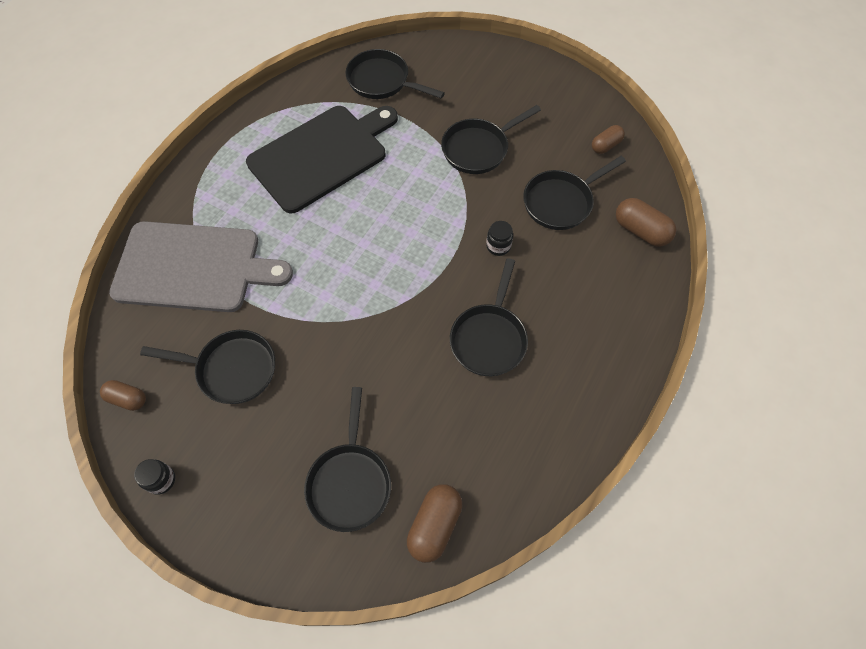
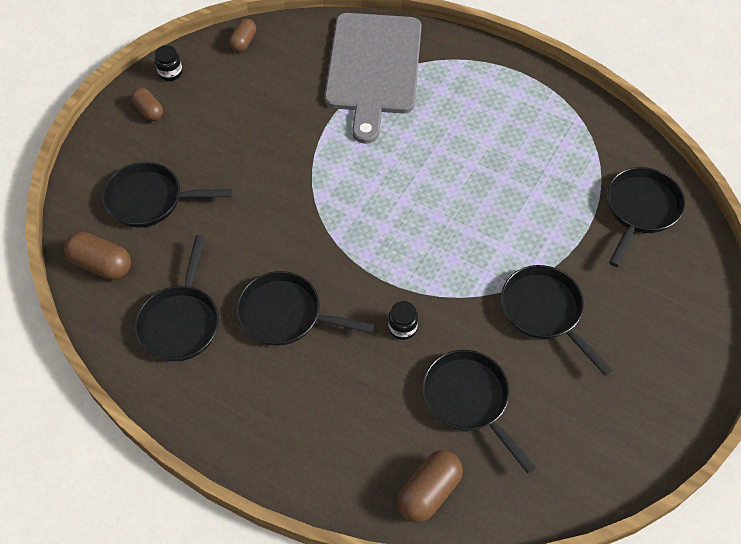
camera: 90 degrees right, 5 degrees down
black pan [140,330,275,404] -> black pan moved to [135,235,219,361]
black cutting board [246,106,398,214] -> none
brown capsule [592,125,625,154] -> brown capsule moved to [131,88,163,121]

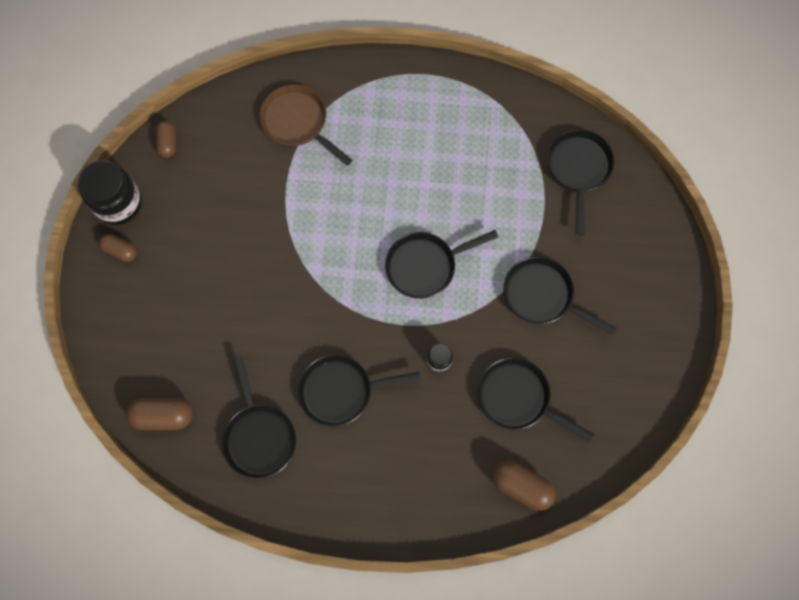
camera: 25 degrees left, 15 degrees up
black pan [103,162,233,227] -> black pan moved to [385,230,498,299]
black jar [155,45,182,81] -> black jar [78,160,142,225], size x2.07
grey cutting board [325,13,422,144] -> brown pan [260,85,352,166]
brown capsule [397,450,463,522] -> brown capsule turned 75 degrees counterclockwise [493,460,556,511]

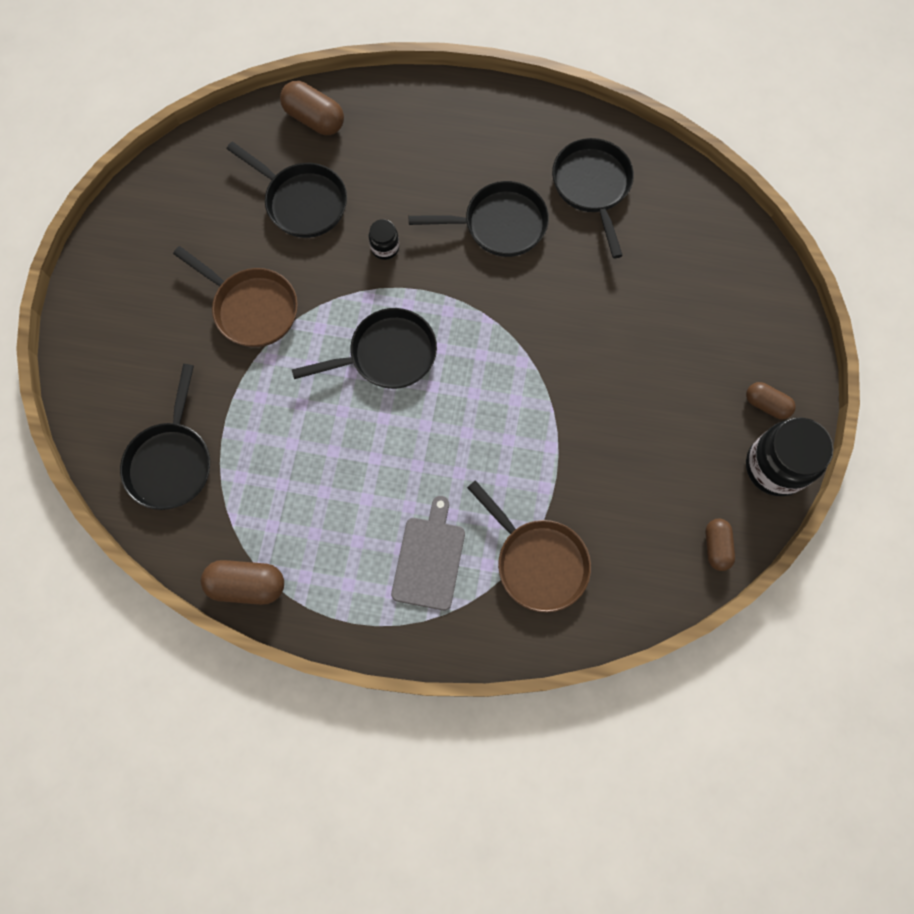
camera: 175 degrees left, 0 degrees up
brown capsule [126,398,193,430] -> brown capsule moved to [201,560,284,605]
black pan [503,256,616,335] -> brown pan [173,246,298,347]
none -> grey cutting board [391,496,465,611]

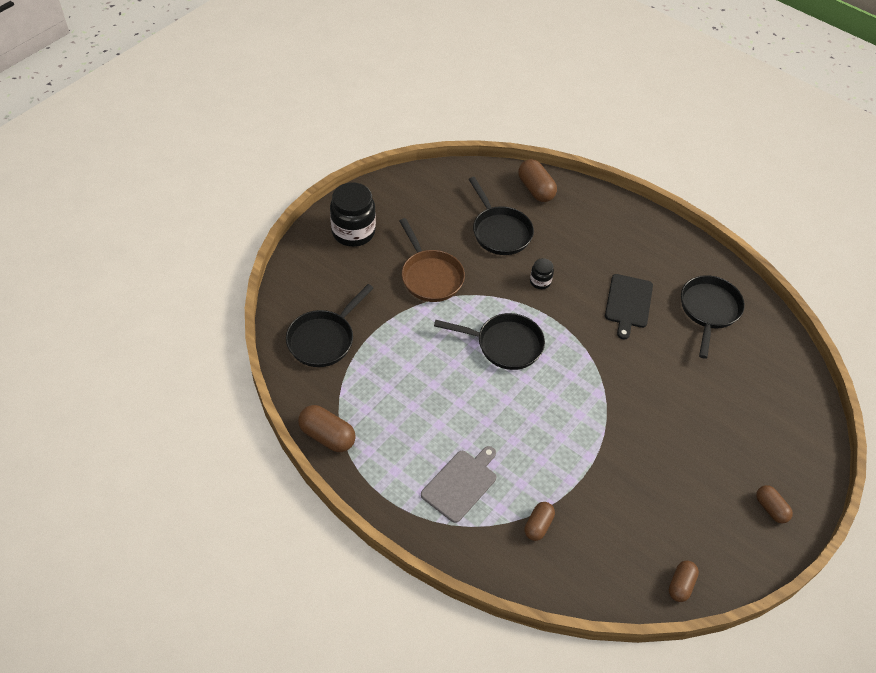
camera: 25 degrees right, 20 degrees down
black pan [409,181,549,257] -> black cutting board [605,274,653,339]
brown pan [467,480,591,613] -> brown capsule [524,502,555,541]
black jar [746,418,834,496] -> black jar moved to [330,182,376,247]

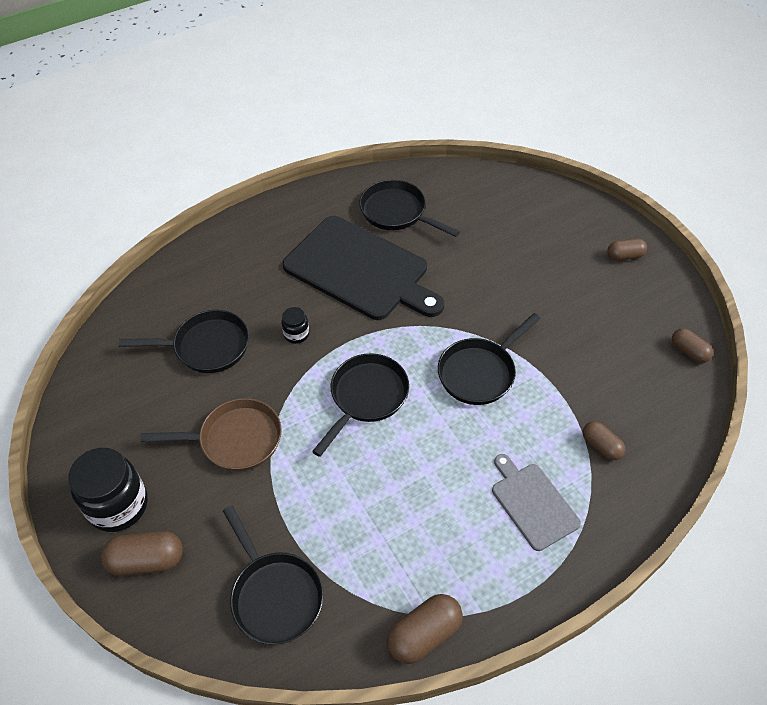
camera: 65 degrees left, 0 degrees up
brown capsule [518,159,557,202] -> brown capsule moved to [101,531,183,576]
black cutting board [605,274,653,339] -> black cutting board [283,216,444,320], size x1.92
none -> black pan [438,313,541,405]

